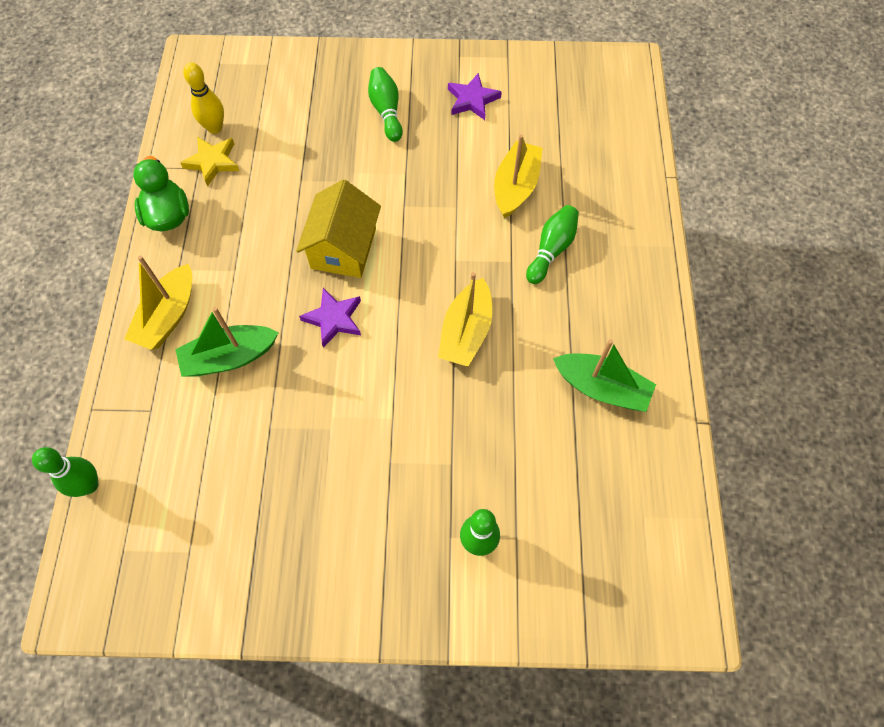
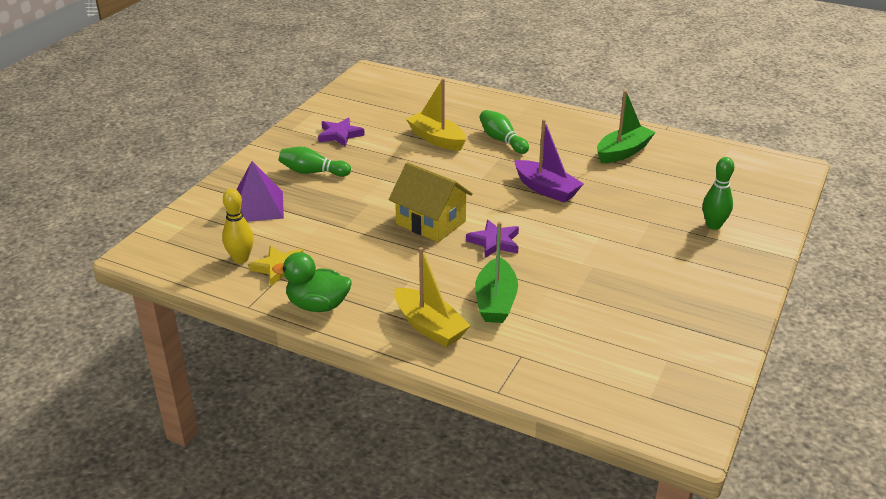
camera: 65 degrees left, 30 degrees down
green bowling pin [32,447,98,497] -> none
yellow boat [438,272,492,367] -> purple boat [514,119,584,203]
none -> purple pyramid [236,161,284,222]

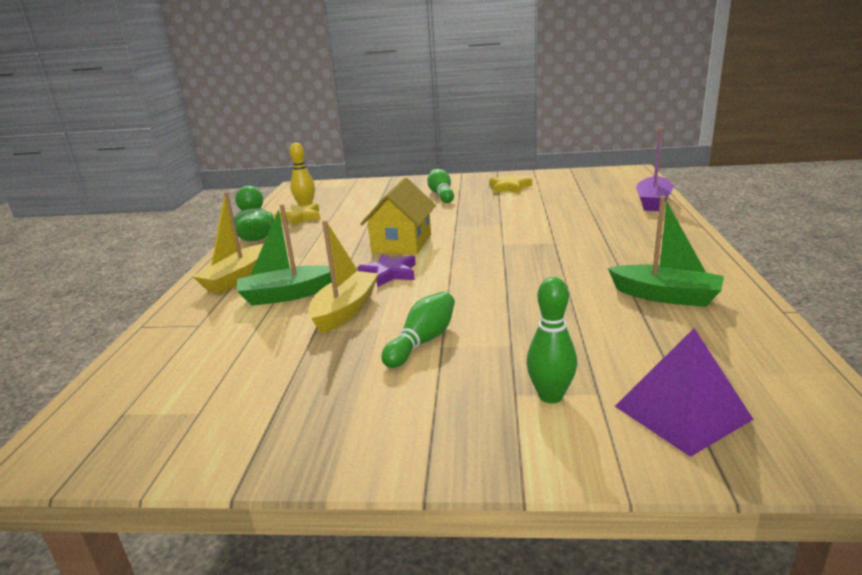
camera: 70 degrees right, 10 degrees down
purple pyramid [236,161,284,222] -> purple pyramid moved to [615,328,754,457]
purple star [318,118,365,147] -> yellow star [489,174,532,194]
yellow boat [406,78,466,151] -> yellow boat moved to [308,220,379,333]
green bowling pin [479,110,529,154] -> green bowling pin moved to [381,291,455,368]
purple boat [514,119,584,203] -> purple boat moved to [636,127,674,211]

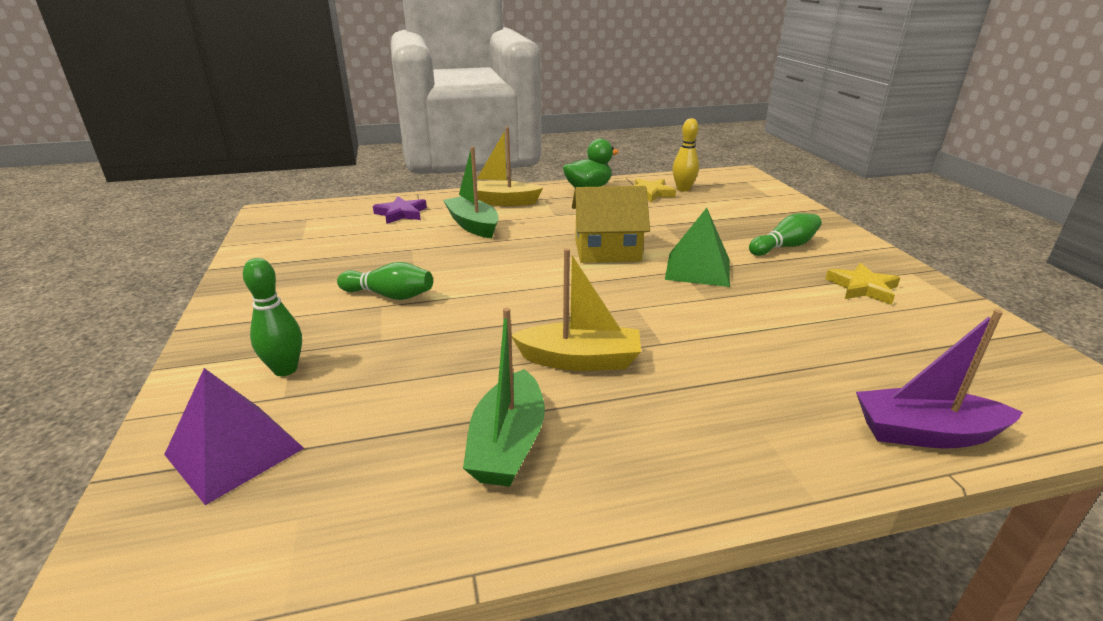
camera: 70 degrees right, 5 degrees up
yellow boat [308,220,379,333] -> yellow boat moved to [511,248,641,371]
purple star [357,253,416,287] -> purple star moved to [373,196,427,224]
none -> green pyramid [665,208,730,287]

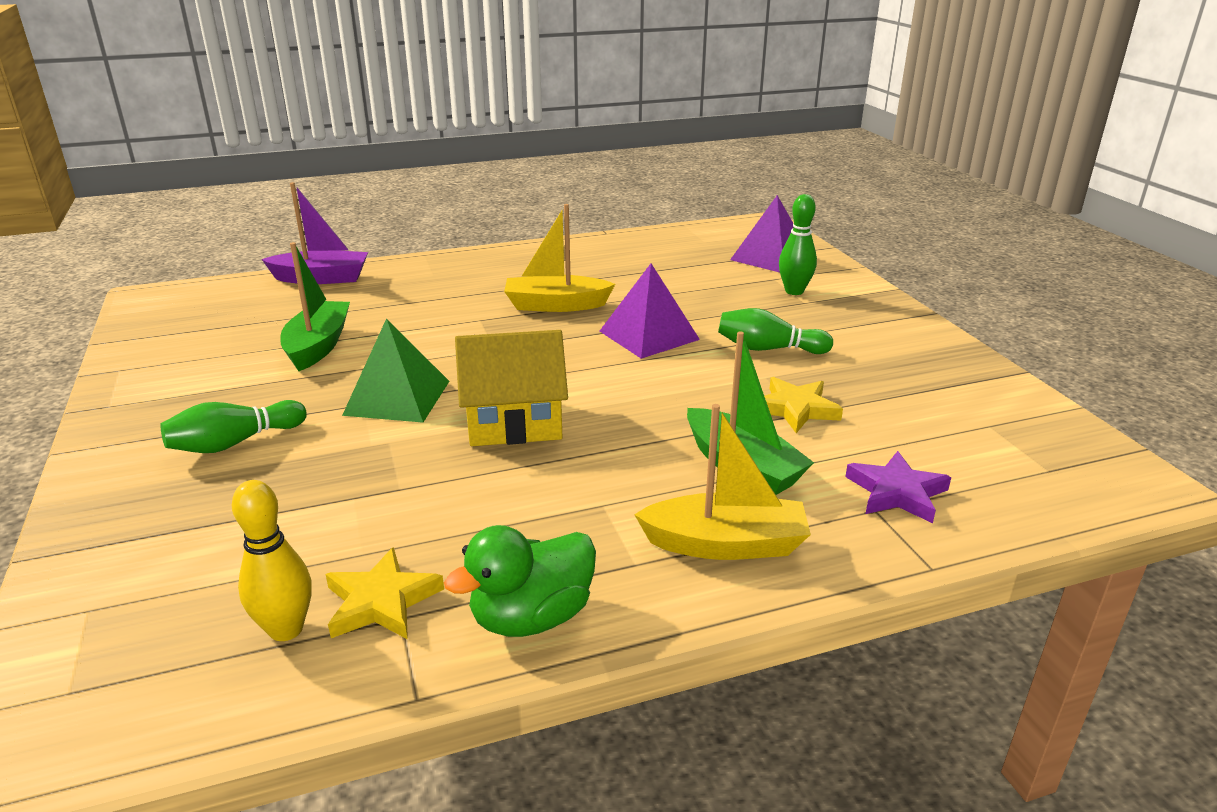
camera: 175 degrees right, 0 degrees up
green boat [463,308,545,487] -> green boat moved to [280,242,350,371]
yellow star [825,263,900,305] -> yellow star moved to [764,377,843,433]
none -> purple pyramid [600,264,700,359]

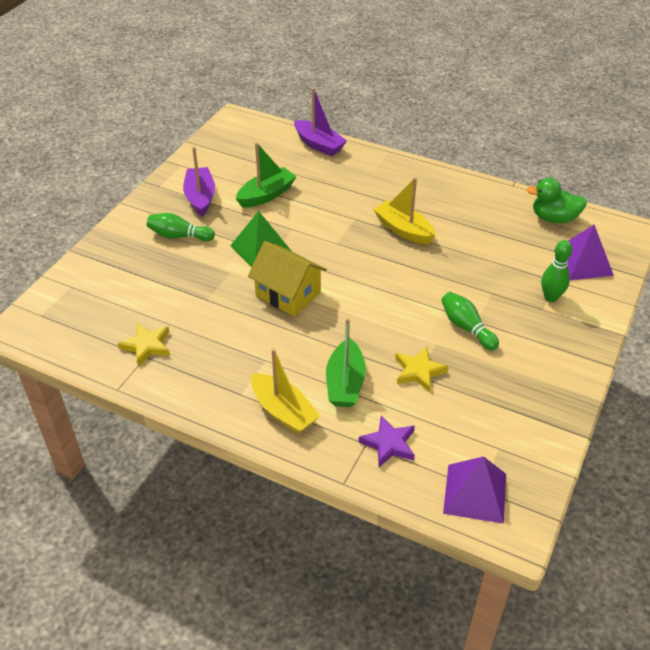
camera: 45 degrees right, 15 degrees up
yellow bowling pin [232,480,312,641] -> none
green duck [444,525,596,637] -> green duck moved to [527,178,587,223]
purple pyramid [600,264,700,359] -> purple pyramid moved to [443,456,506,524]
none -> purple boat [183,146,215,216]

